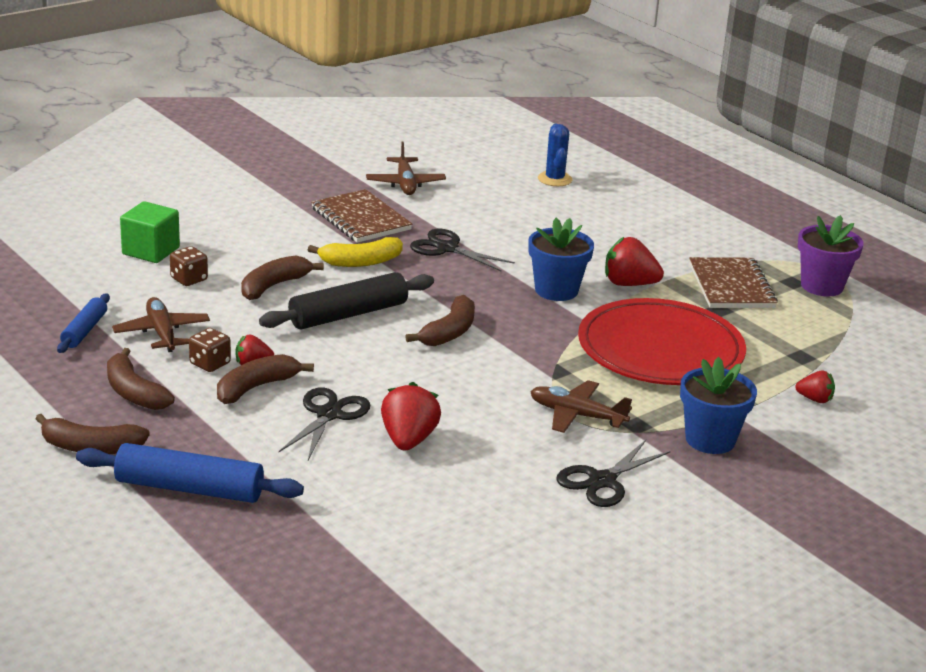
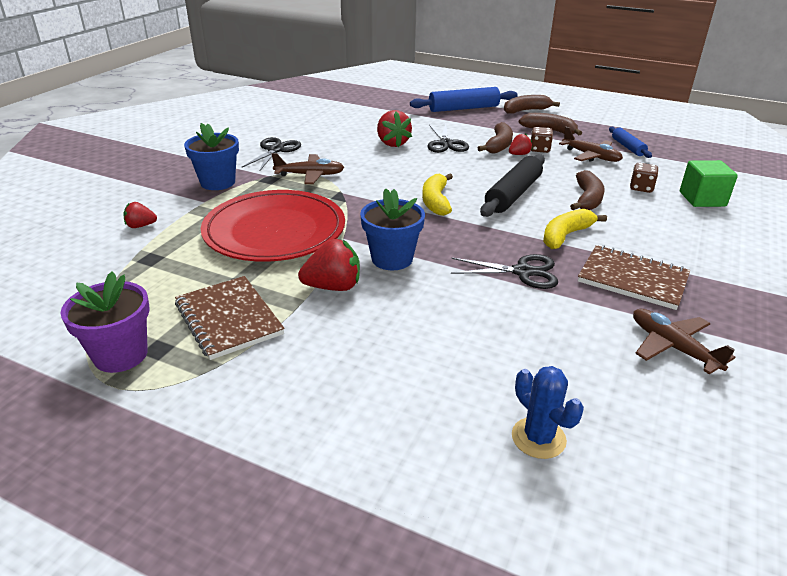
camera: 155 degrees right, 5 degrees up
brown banana [405,295,475,346] -> yellow banana [422,173,453,216]

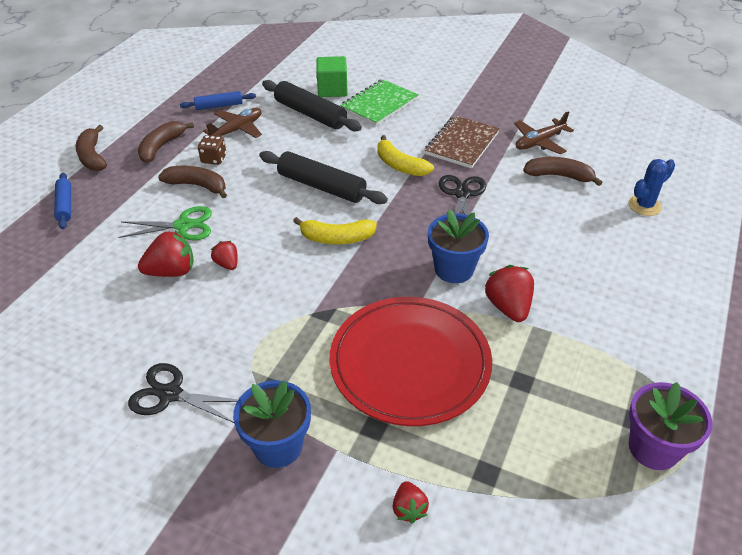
camera: 90 degrees left, 10 degrees up
brown notebook [175,276,285,360] -> none
brown plane [272,153,345,184] -> none
blue rolling pin [410,87,518,112] -> blue rolling pin [54,173,71,229], size x0.58
black scissors [427,124,469,153] -> green scissors [118,206,212,241]
red strawberry [509,134,532,155] -> red strawberry moved to [211,241,238,270]
brown banana [570,170,605,210] -> brown banana moved to [523,157,603,186]
brown dice [630,163,659,193] -> black rolling pin [262,80,362,131]
none -> green notebook [340,79,419,126]

